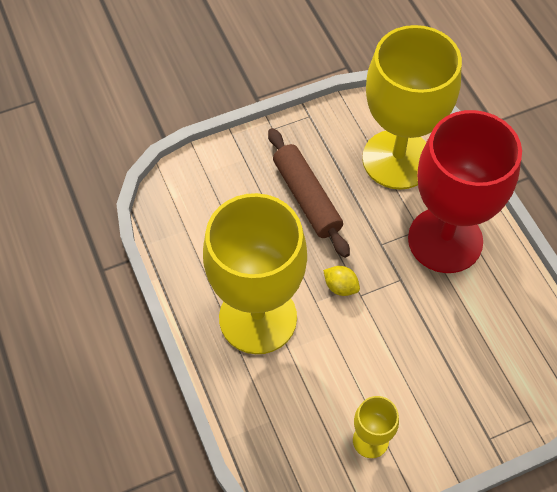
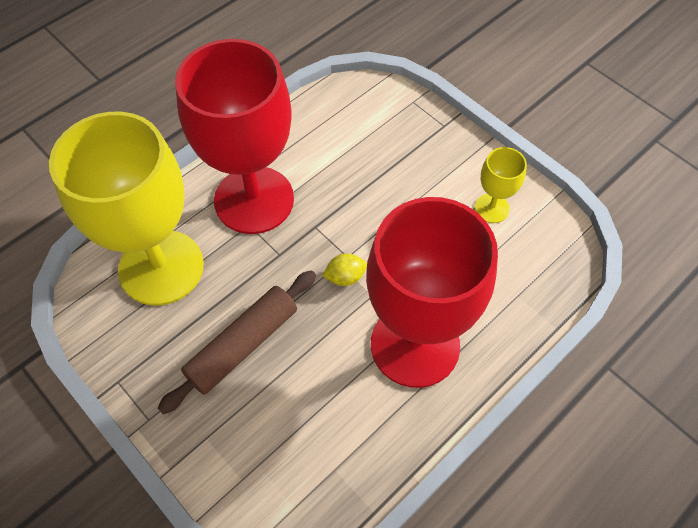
camera: 110 degrees left, 0 degrees up
yellow goblet [203,193,307,354] -> red goblet [366,197,498,388]
yellow lemon [323,266,360,296] -> yellow lemon turned 60 degrees clockwise [322,254,367,286]

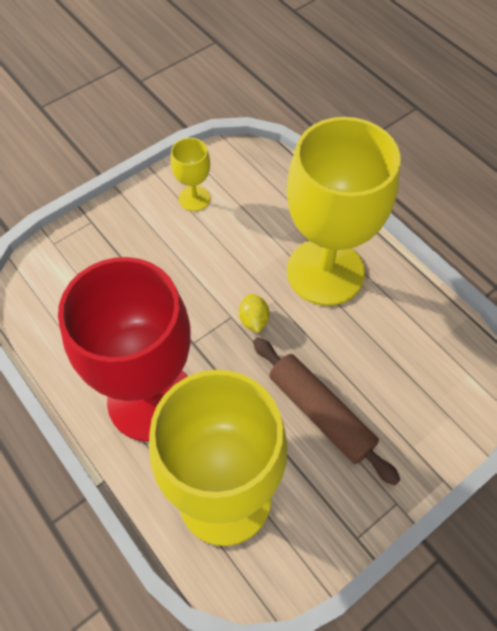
camera: 85 degrees left, 0 degrees up
red goblet [366,197,498,388] -> yellow goblet [287,117,400,306]

